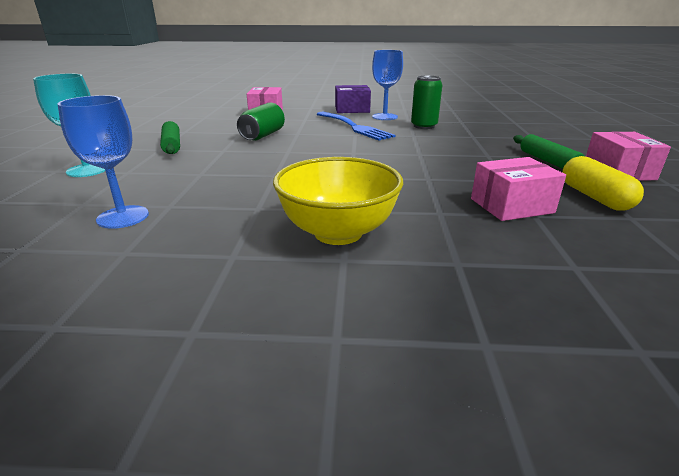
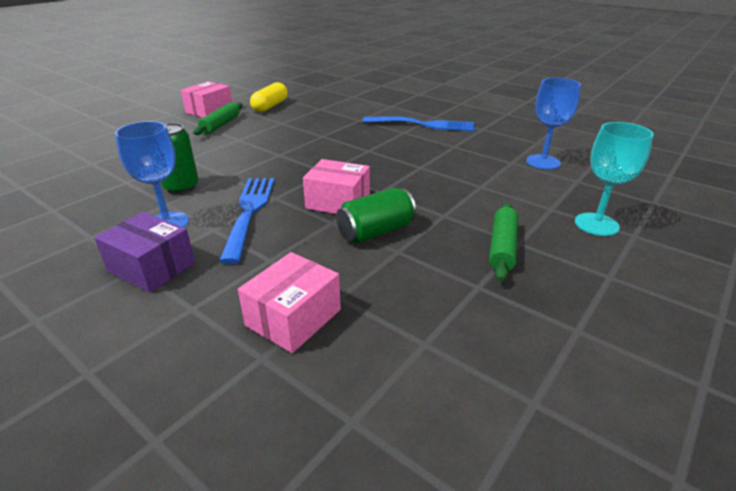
camera: 145 degrees left, 5 degrees up
yellow bowl [273,157,403,245] -> blue fork [363,116,475,131]
pink box [471,157,566,221] -> pink box moved to [303,159,370,214]

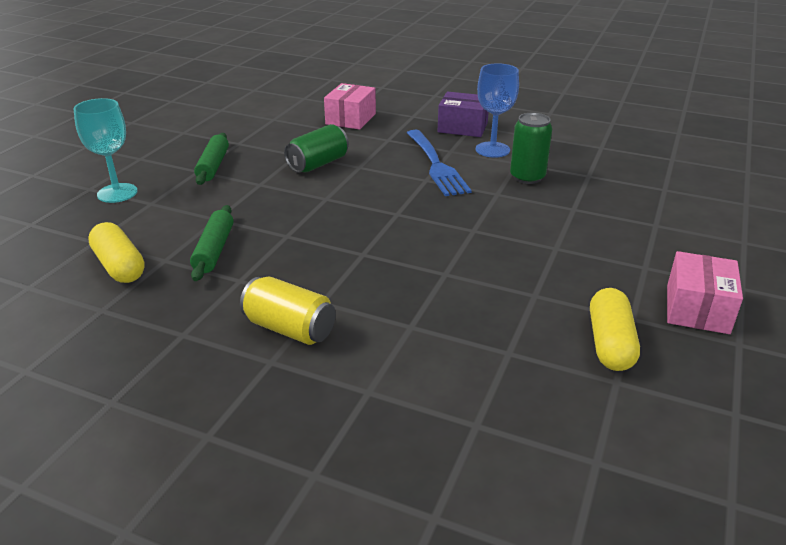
camera: 165 degrees right, 0 degrees up
green rolling pin [193,102,243,135] -> green rolling pin moved to [190,205,233,281]
pink box [303,159,370,214] -> none
blue fork [363,116,475,131] -> yellow can [240,276,336,345]
blue goblet [526,78,581,170] -> yellow capsule [88,222,145,283]

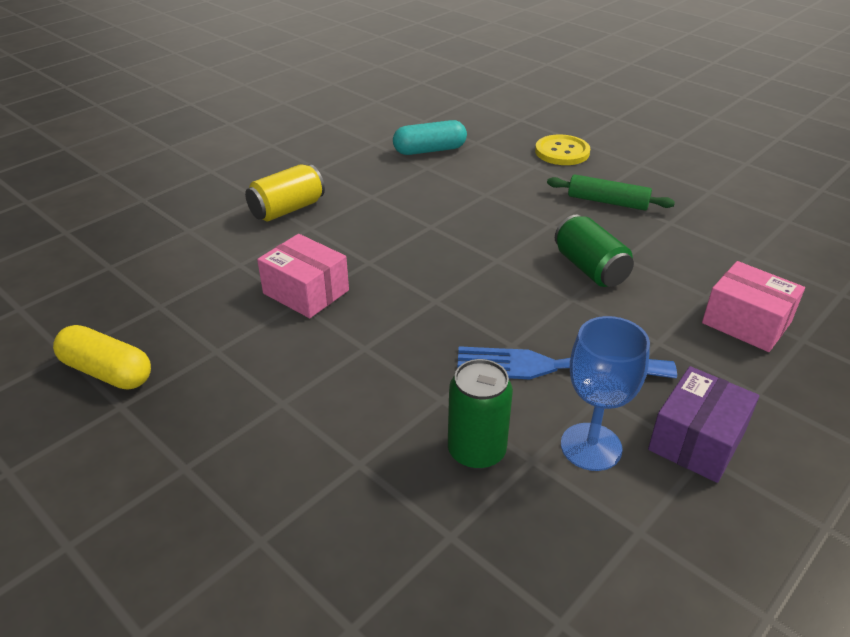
camera: 110 degrees right, 5 degrees up
turquoise goblet [73,98,138,203] -> yellow button [535,134,590,165]
yellow capsule [88,222,145,283] -> turquoise capsule [393,120,467,155]
green rolling pin [190,205,233,281] -> none
pink box [667,251,743,334] -> pink box moved to [257,234,349,318]

